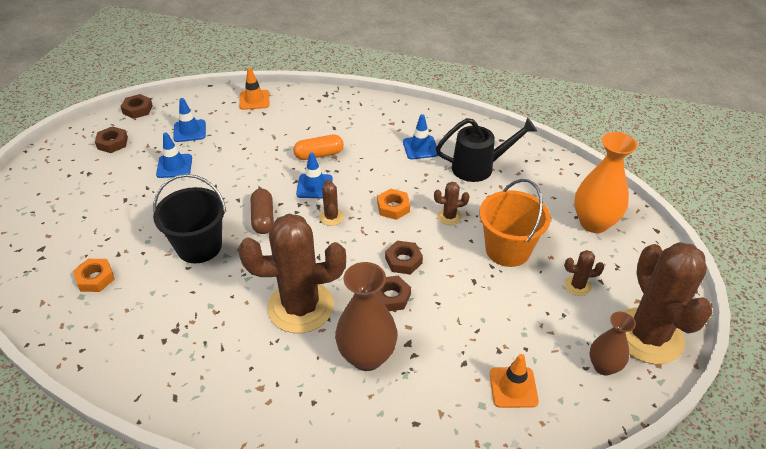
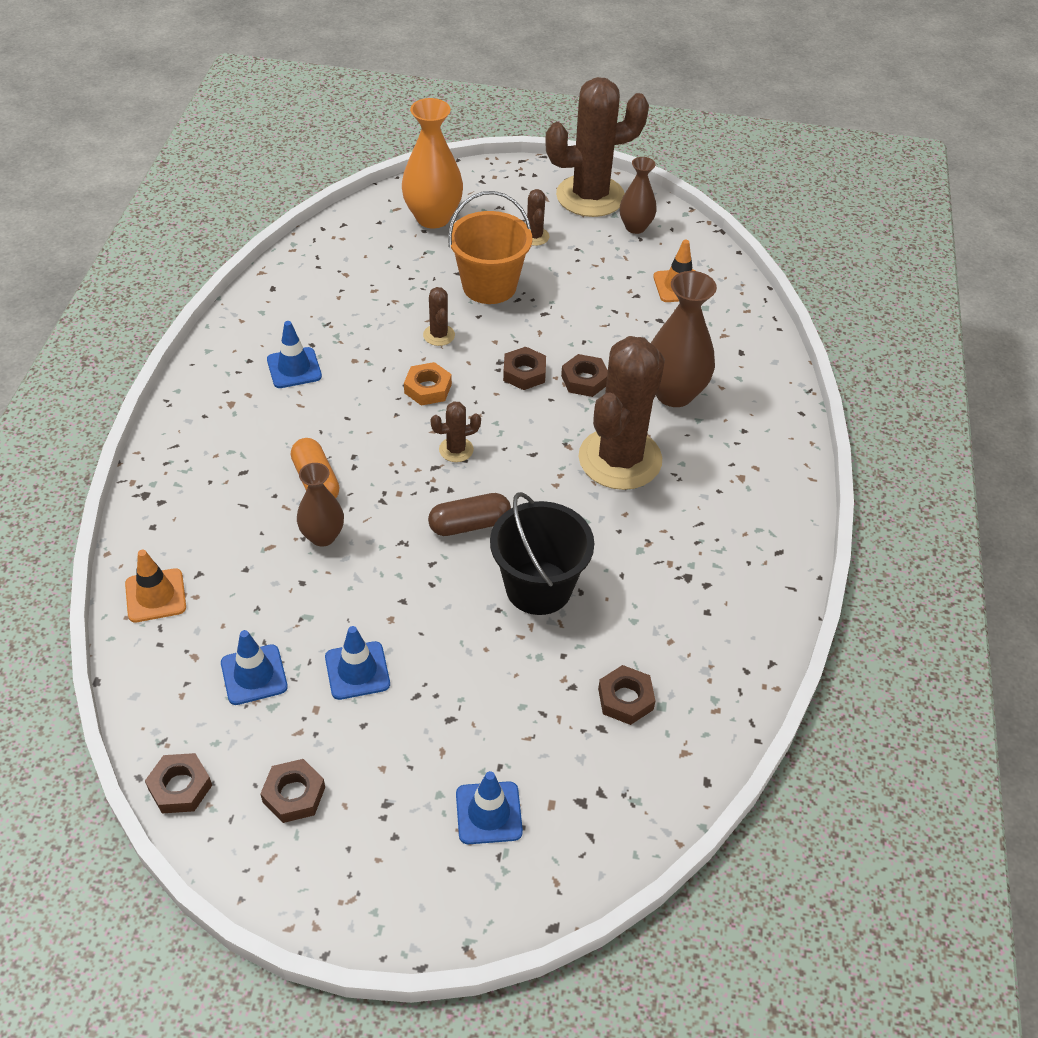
camera: 100 degrees left, 5 degrees up
orange nut [73,259,115,292] -> brown nut [598,665,655,725]
brown cactus [238,214,346,333] -> brown cactus turned 45 degrees clockwise [578,336,665,490]
blue traffic cone [296,152,333,198] -> blue traffic cone moved to [456,771,523,844]
black watering can [436,118,537,182] -> none
none -> brown vase [297,463,344,547]

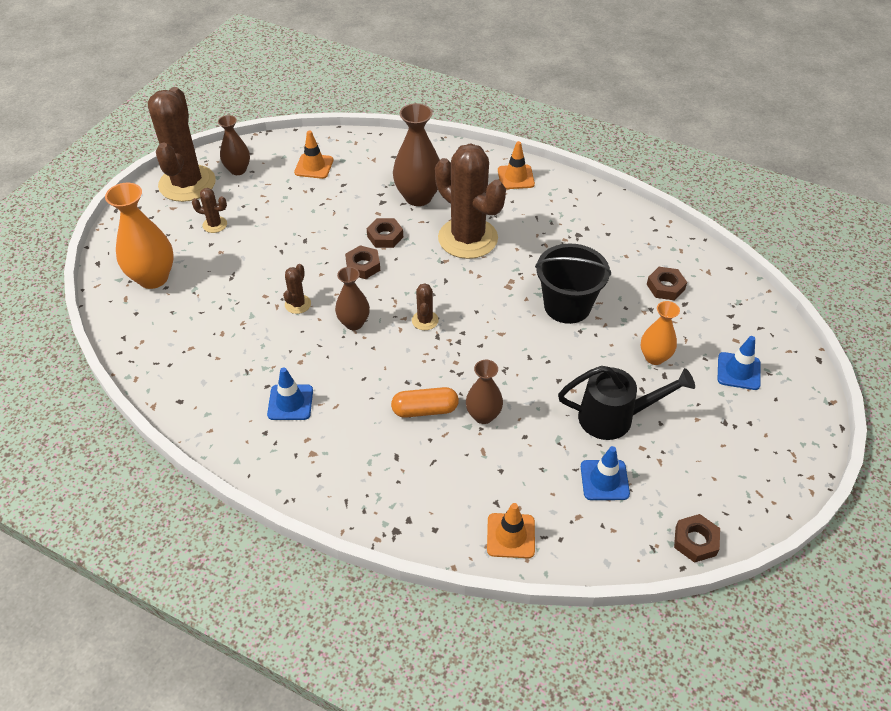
camera: 70 degrees left, 0 degrees up
brown nut [260,759,325,823] -> none
blue traffic cone [325,626,390,700] -> black watering can [558,366,695,440]
orange nut [404,362,452,406] -> brown vase [335,267,370,330]
brown cactus [423,287,455,346] -> brown cactus turned 75 degrees counterclockwise [283,264,311,314]
brown capsule [428,493,511,536] -> none
orange bucket [448,191,533,304] -> none
none -> orange traffic cone [498,141,535,189]
none -> orange vase [641,301,680,365]

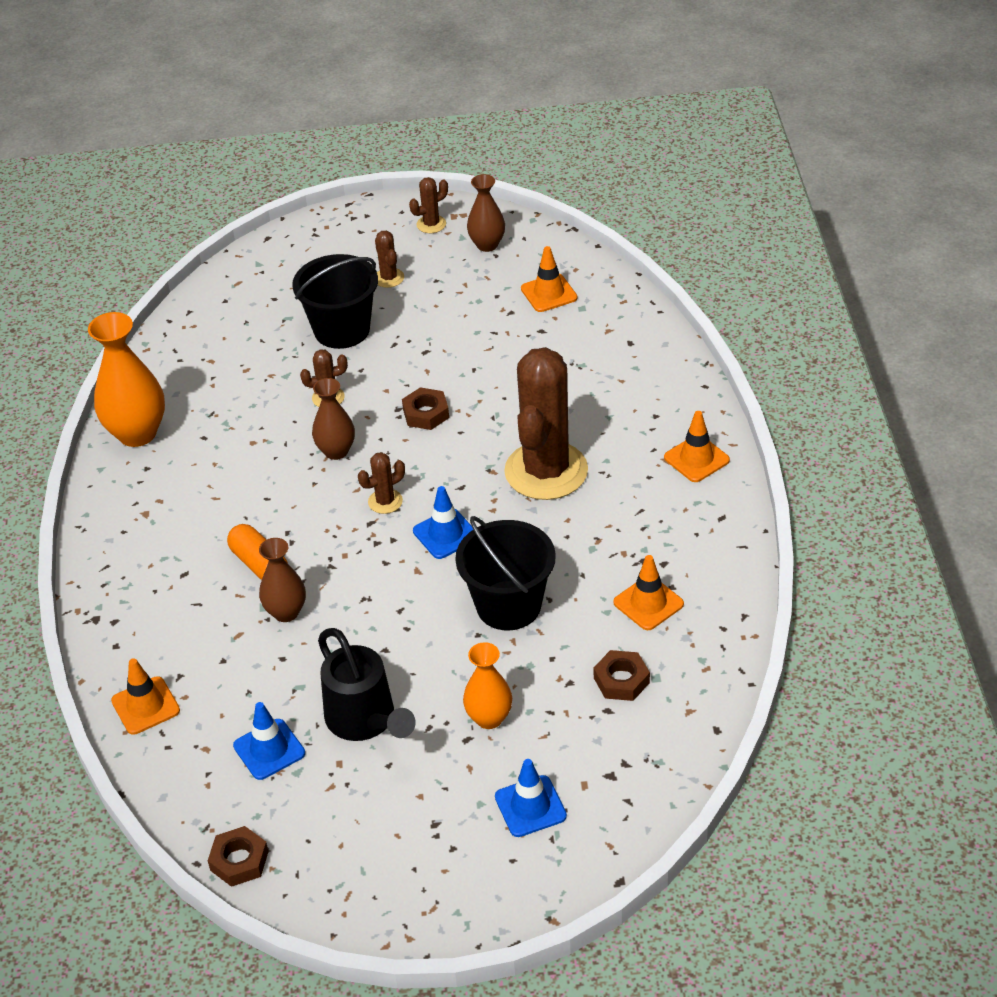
camera: 60 degrees right, 5 degrees down
orange vase [105,183,174,289] -> orange vase moved to [88,312,165,447]
brown cactus [148,87,216,202] -> brown cactus [409,177,448,233], size x0.41
blue traffic cone [267,367,313,420] -> blue traffic cone moved to [413,486,473,559]
brown nut [367,218,403,248] -> none
brown vase [393,103,440,206] -> none
none -> black bucket [292,254,378,349]
none -> orange traffic cone [613,555,684,630]

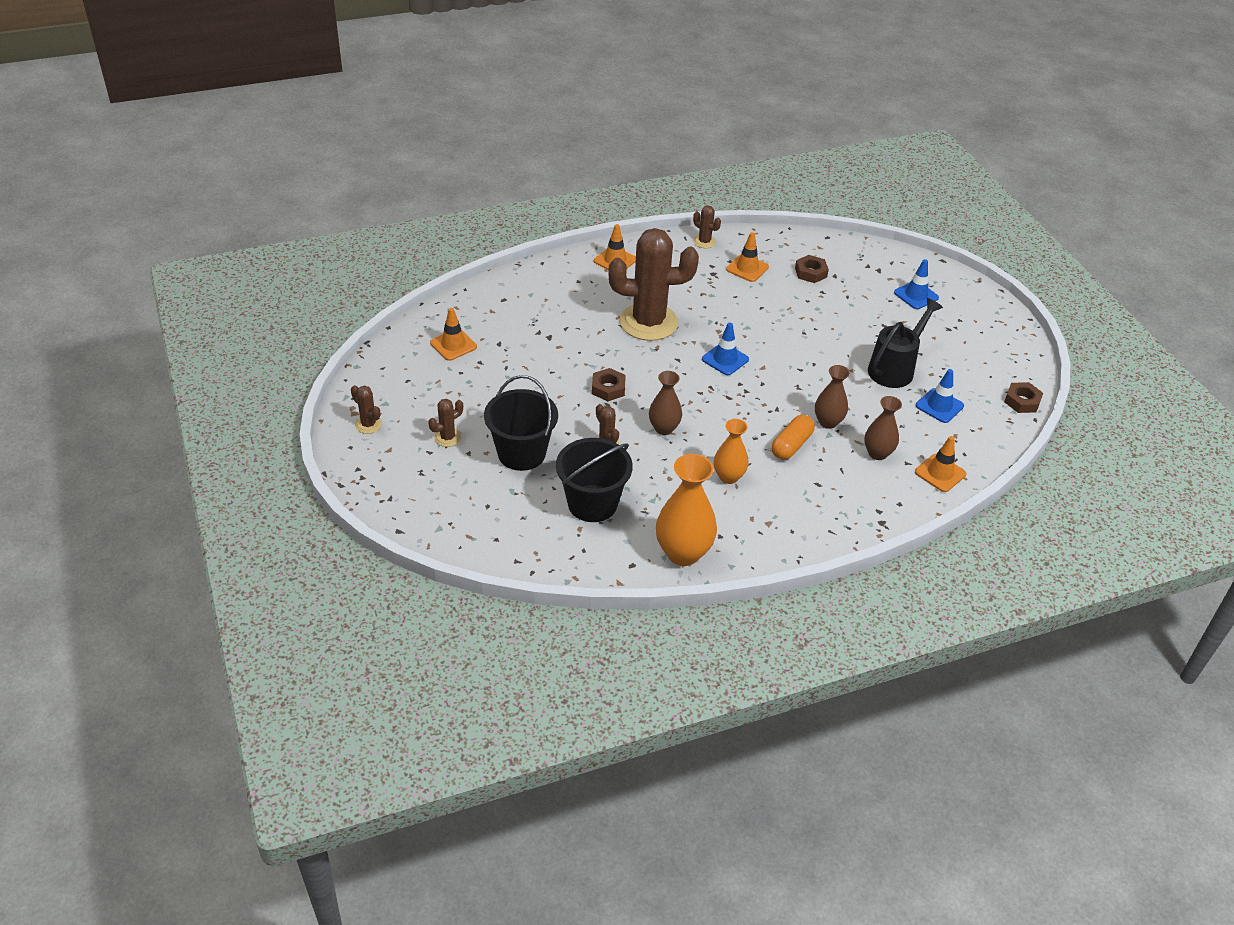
camera: 110 degrees left, 0 degrees up
brown cactus [358,452,405,514] -> brown cactus moved to [693,206,721,248]
black bucket [455,516,556,630] -> black bucket moved to [556,438,633,522]
orange vase [463,642,512,729] -> orange vase moved to [714,419,749,484]
brown vase [467,174,505,252] -> brown vase moved to [864,396,902,460]

